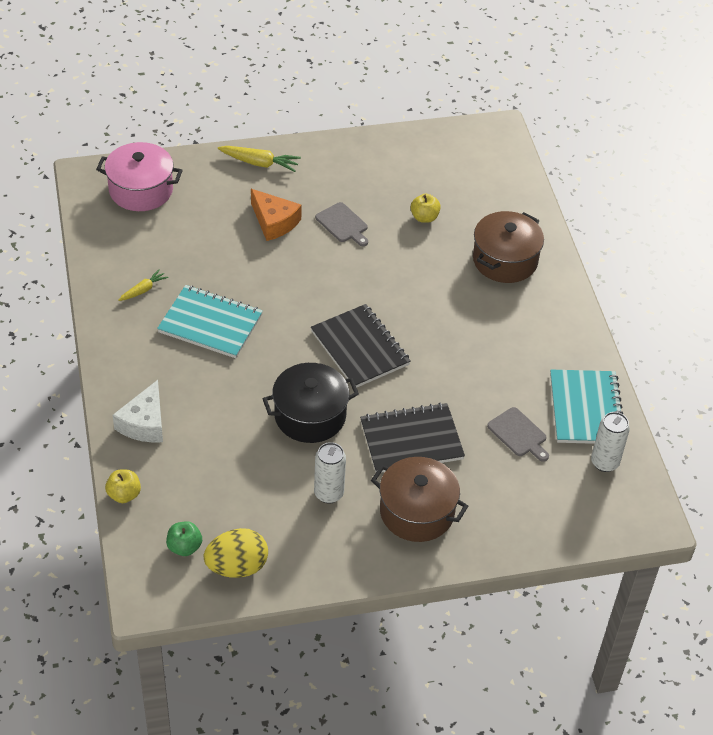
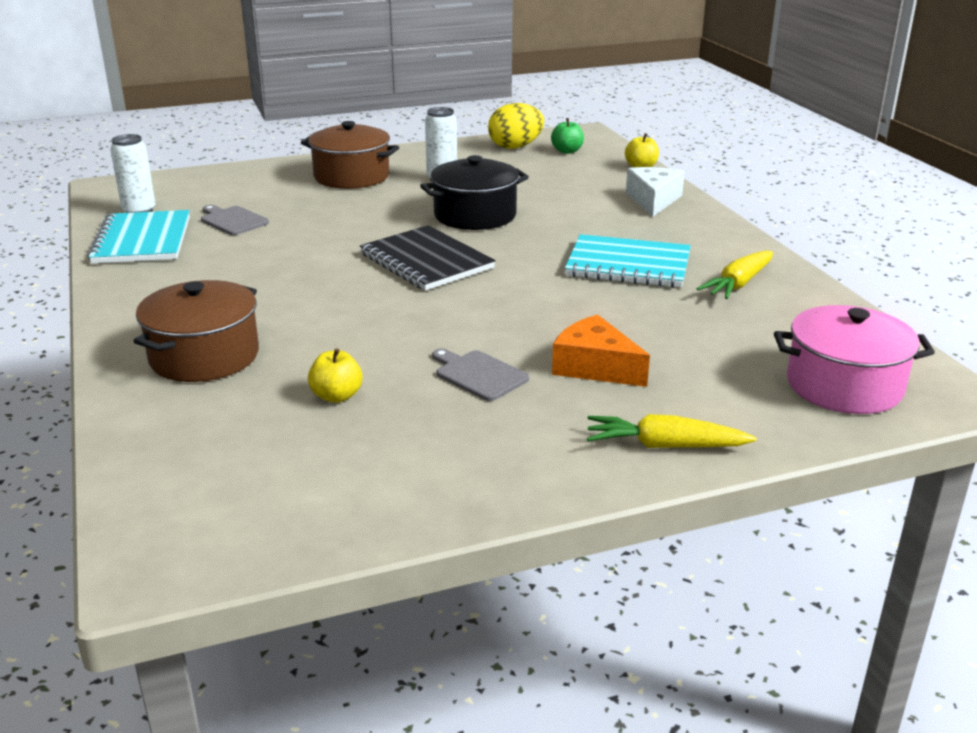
camera: 175 degrees right, 20 degrees down
yellow carrot [119,269,168,301] -> yellow carrot [697,250,773,299], size x1.59
black notebook [360,403,465,473] -> none

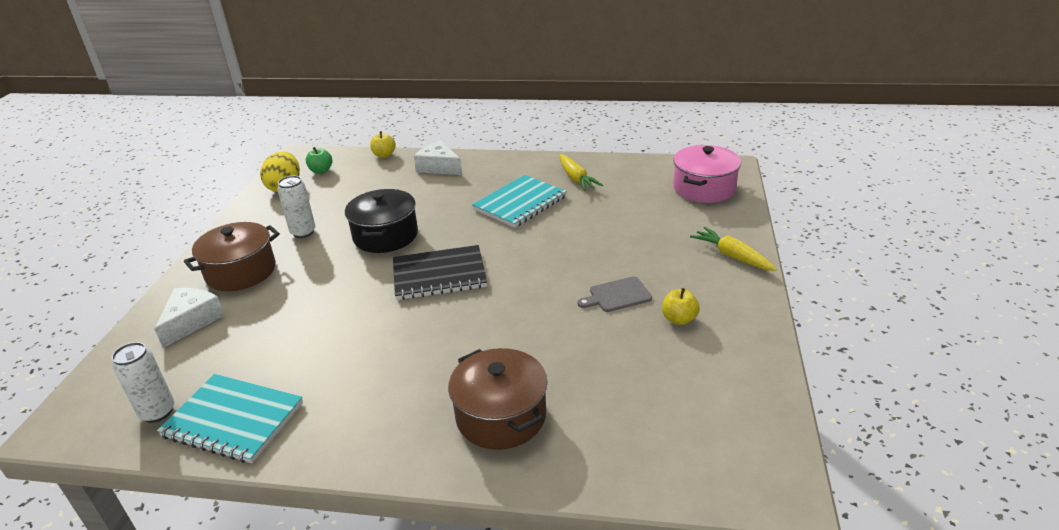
camera: 60 degrees left, 5 degrees up
grey cutting board [201,205,269,235] -> none
yellow apple [308,348,363,403] -> yellow apple moved to [662,288,700,325]
orange cheese [552,314,650,387] -> none
yellow carrot [587,414,757,448] -> yellow carrot turned 105 degrees clockwise [690,227,777,271]
none -> white cheese [154,288,225,348]

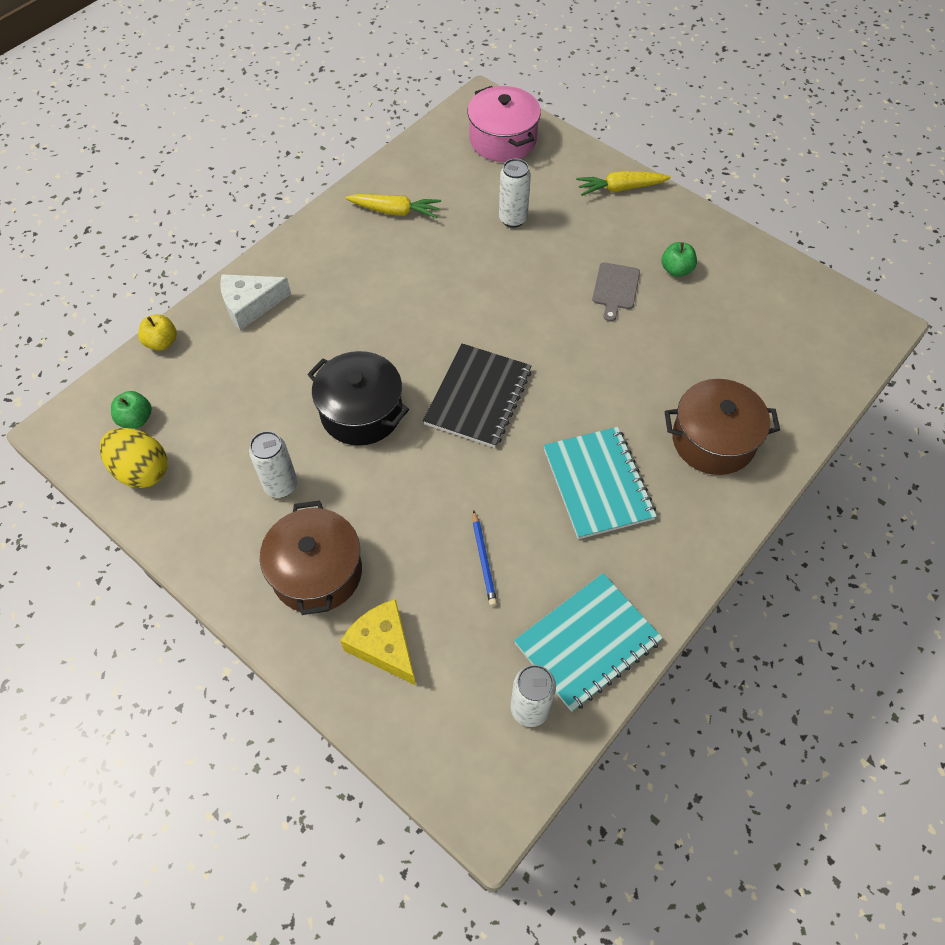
camera: 60 degrees left, 25 degrees up
white cheese [154,288,225,348] -> yellow cheese [340,599,416,685]
turquoise notebook [472,175,567,228] -> turquoise notebook moved to [543,427,657,539]
yellow apple [662,288,700,325] -> green apple [661,242,697,277]
none -> blue pencil [473,510,497,606]
none -> white can [499,159,531,228]

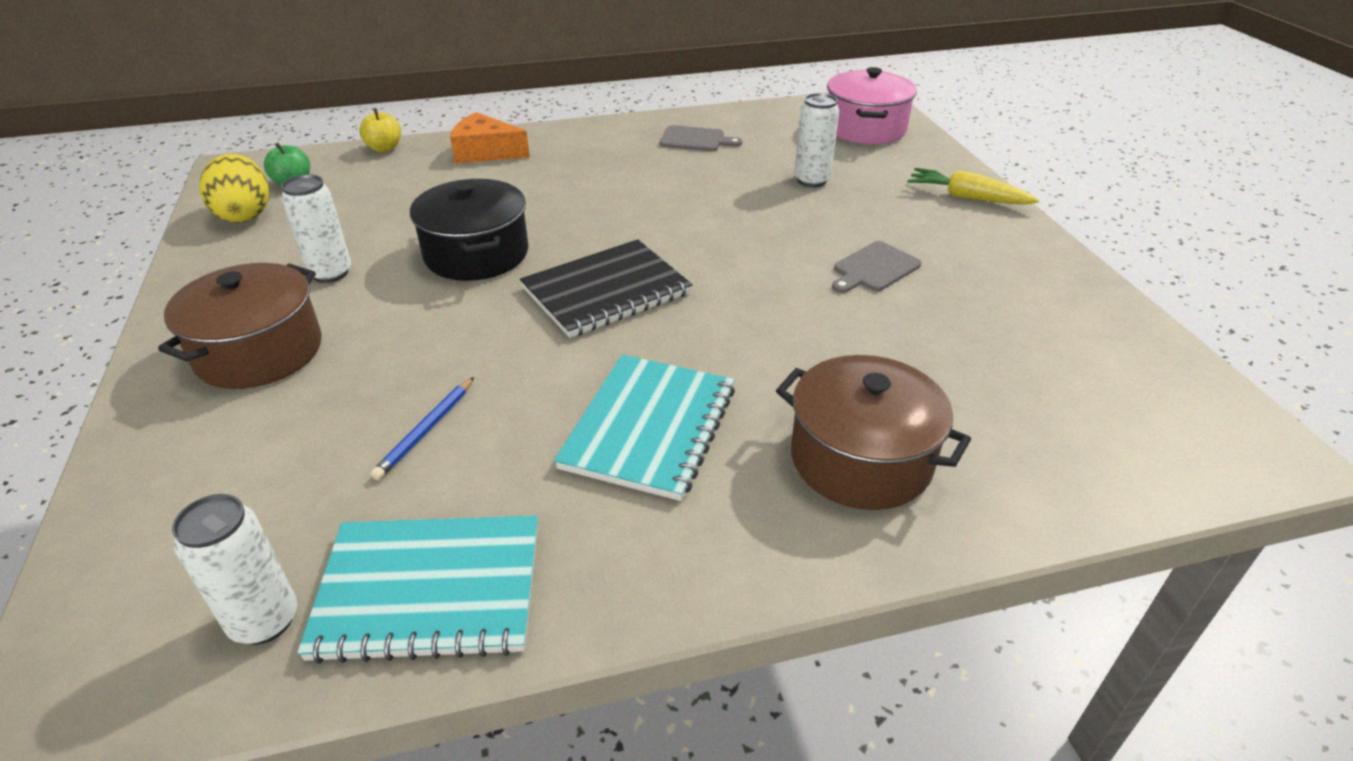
camera: 35 degrees right, 20 degrees down
white cheese [220,274,291,330] -> orange cheese [450,112,530,164]
yellow cheese [340,599,416,685] -> none
yellow carrot [346,194,441,218] -> grey cutting board [660,125,742,151]
green apple [661,242,697,277] -> none

